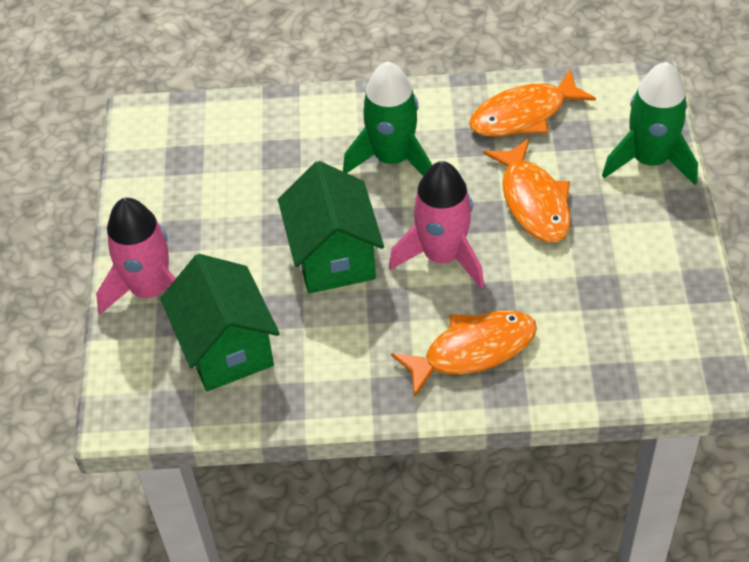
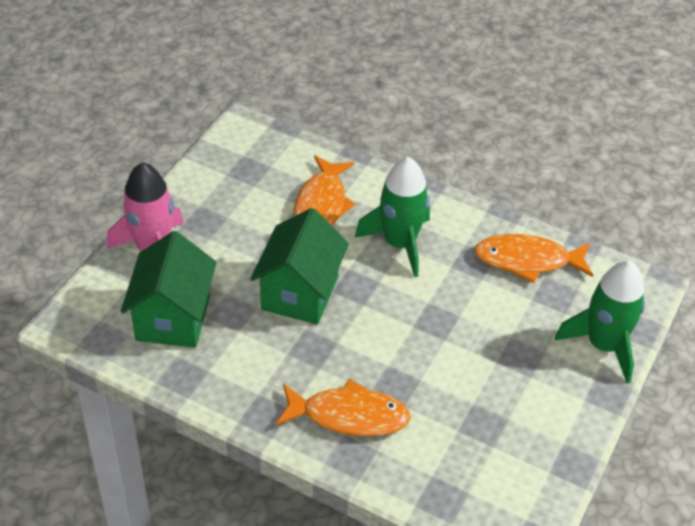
camera: 25 degrees right, 5 degrees down
pink rocket [389,161,484,288] -> none
orange fish [483,138,571,243] -> orange fish moved to [293,155,356,226]

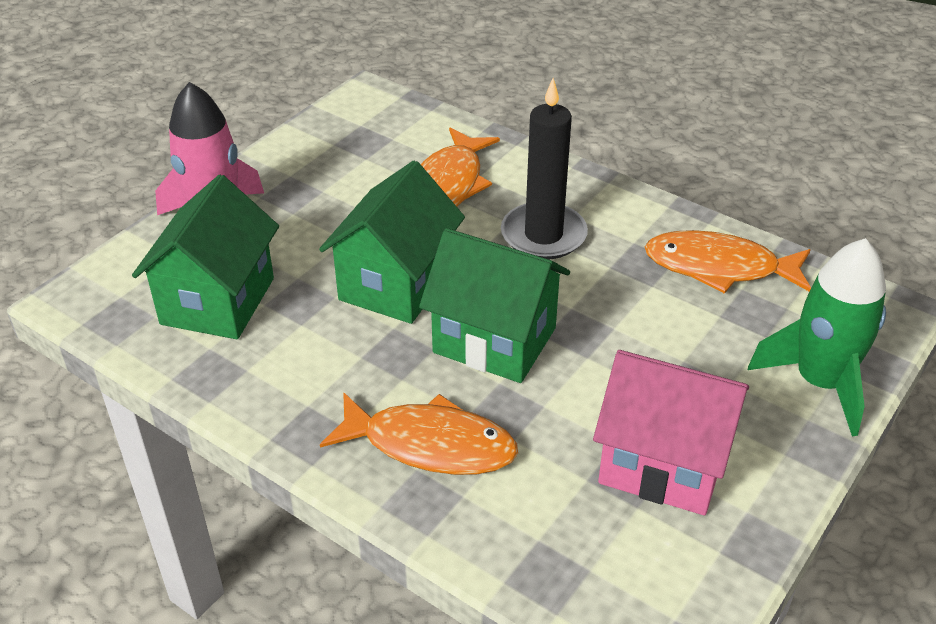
camera: 10 degrees right, 5 degrees down
green rocket [354,157,430,277] -> black candle [501,78,588,259]
none -> green house [419,228,570,383]
none -> pink house [593,350,749,515]

